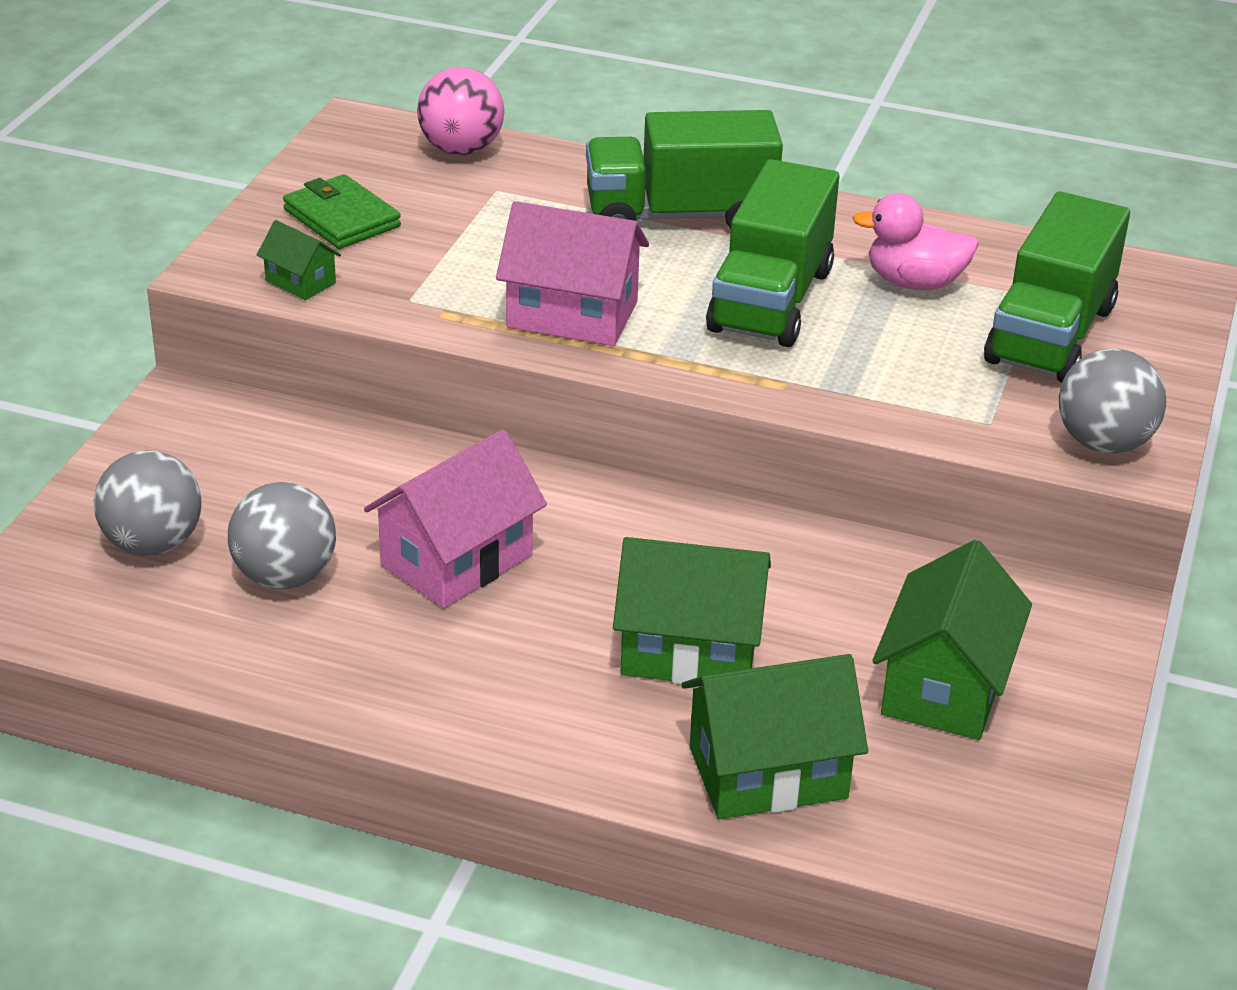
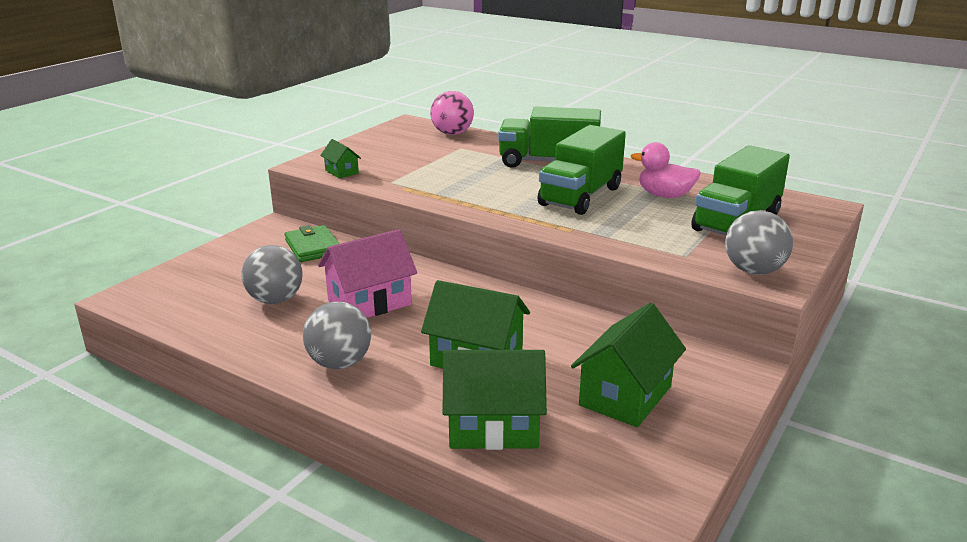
camera: 15 degrees right, 10 degrees down
grey ball [94,450,202,556] -> grey ball moved to [303,302,371,369]
green wallet [283,174,401,249] -> green wallet moved to [285,225,339,262]
pink house [496,201,649,346] -> none

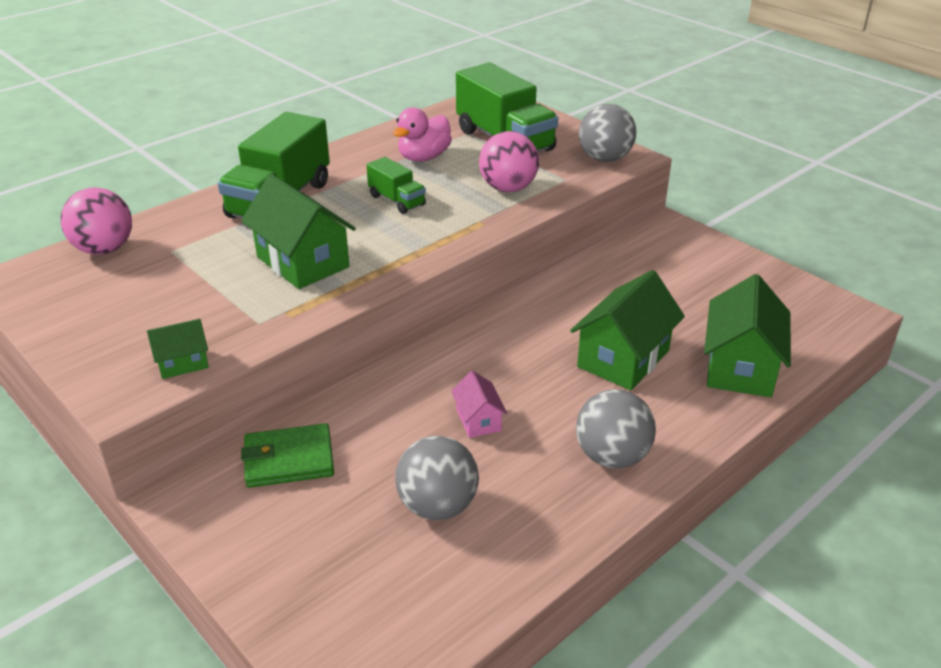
camera: 75 degrees left, 10 degrees up
pink house [318,229,417,318] -> pink house [451,371,507,438], size x0.51
green truck [538,125,626,215] -> green truck [367,157,426,214], size x0.51
green house [571,303,686,427] -> green house moved to [241,174,356,289]
none -> pink ball [479,131,539,192]

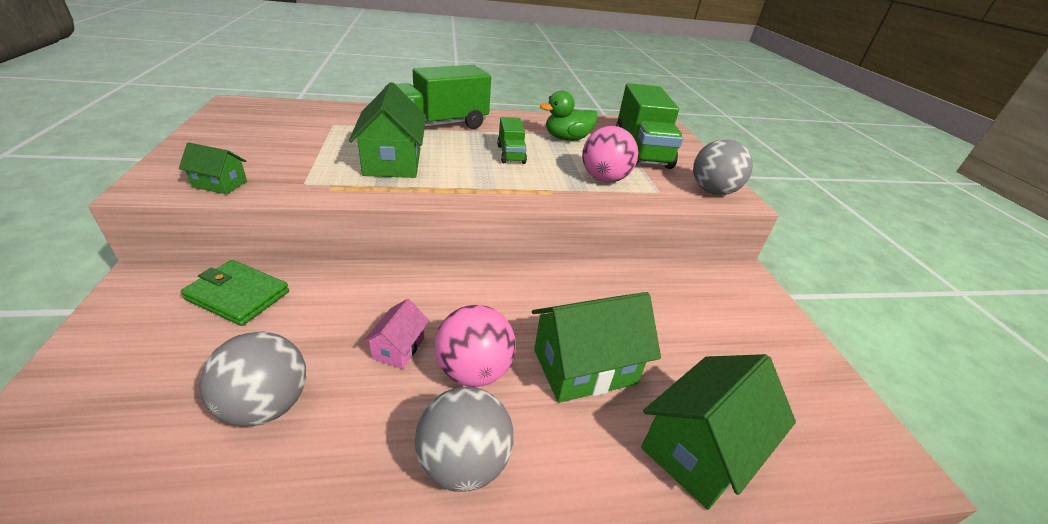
camera: 30 degrees right, 0 degrees up
pink ball [61,187,132,255] -> pink ball moved to [435,305,516,387]
pink duck [393,107,452,162] -> green duck [540,90,598,141]

